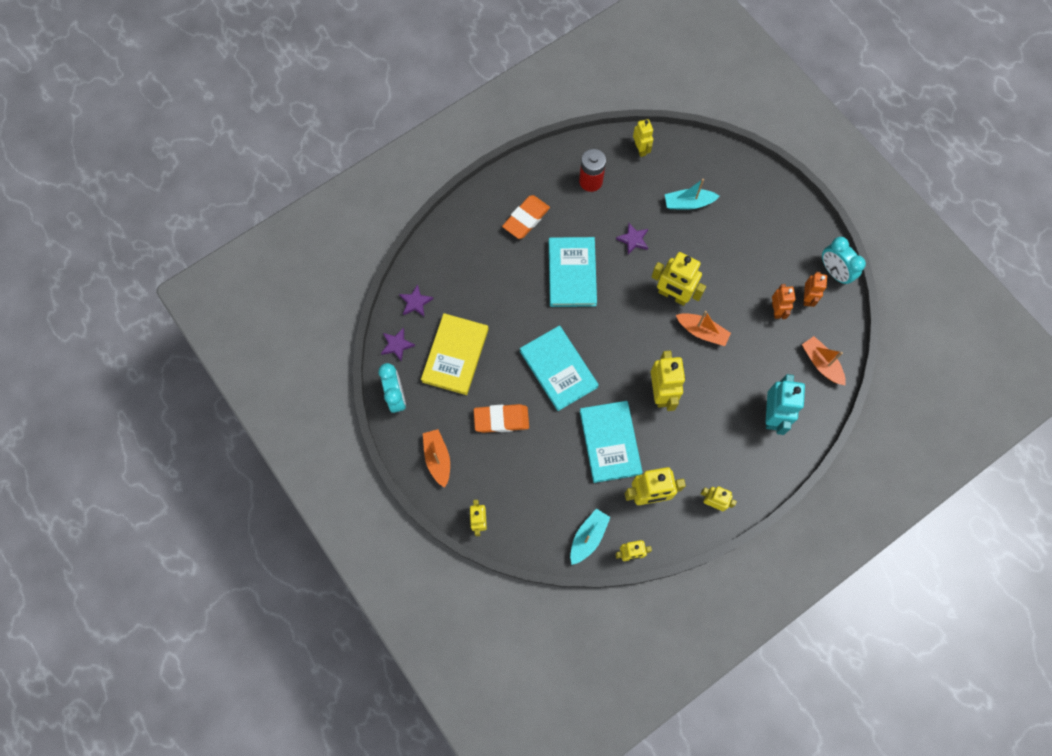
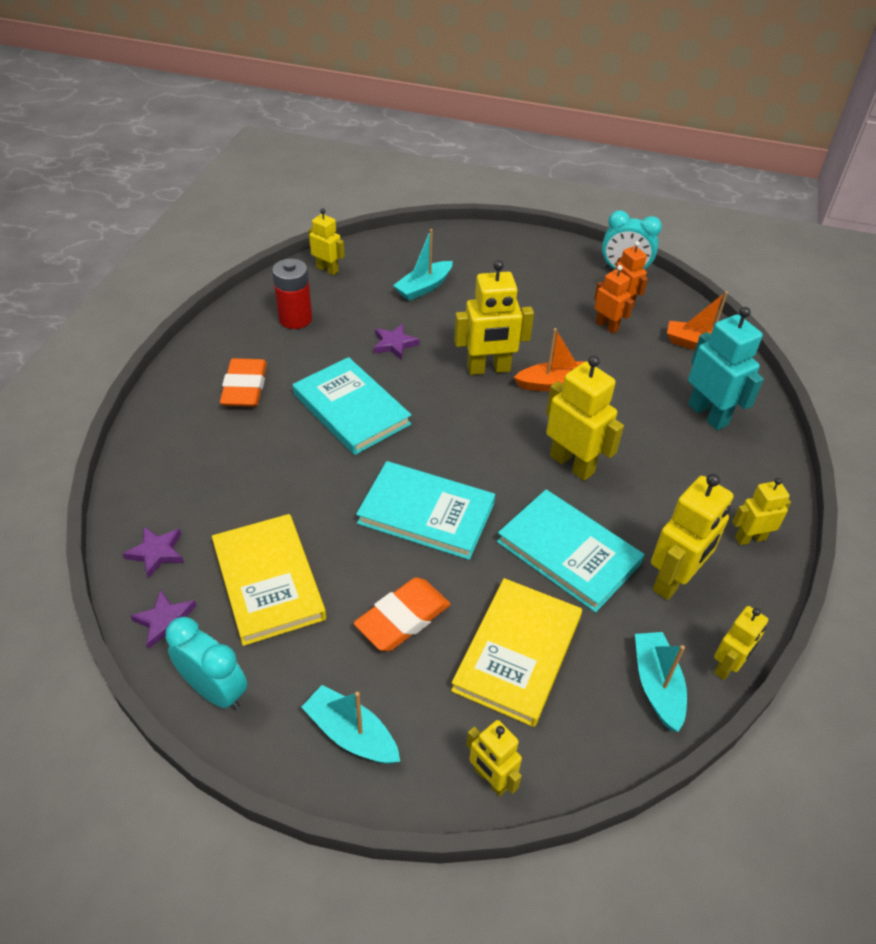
camera: 40 degrees left, 25 degrees down
orange boat [423,429,450,488] -> turquoise boat [301,685,400,764]
none -> yellow book [451,578,582,727]

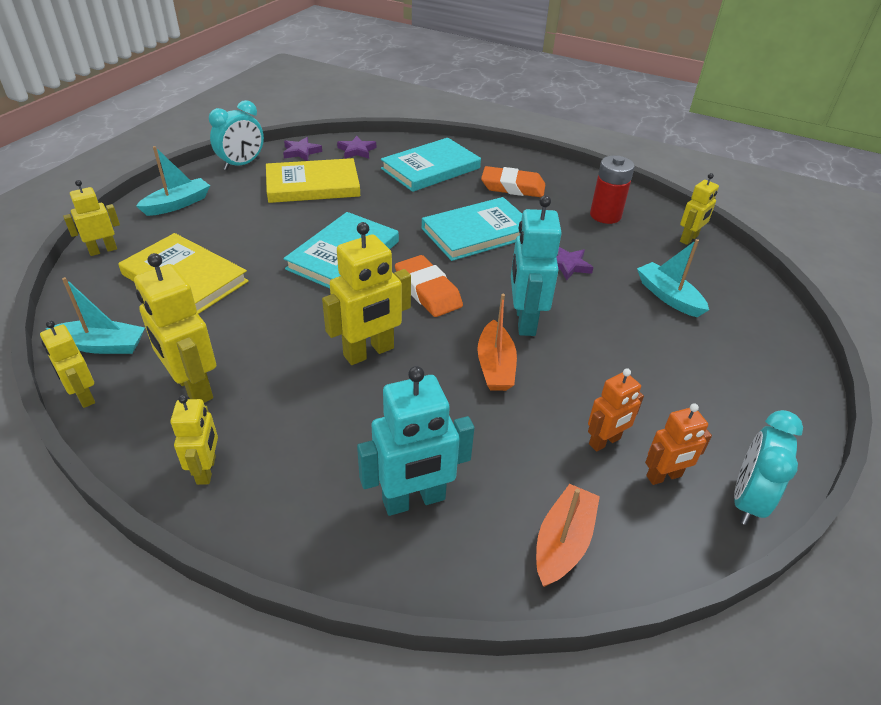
camera: 100 degrees right, 5 degrees down
orange eraser [354,577,451,651] -> orange eraser moved to [395,255,463,317]
yellow robot [454,260,534,375] -> turquoise robot [511,195,562,336]
turquoise book [497,489,644,613] -> turquoise book moved to [381,138,481,192]

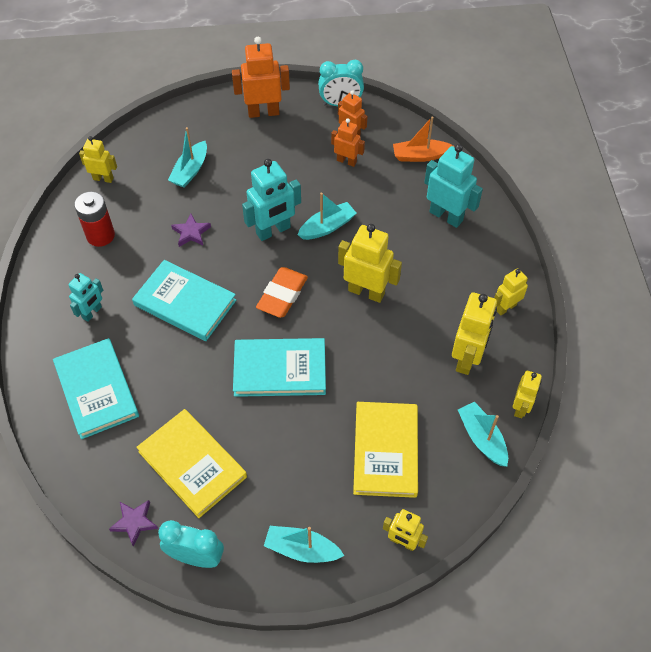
camera: 120 degrees left, 15 degrees up
purple star [337,136,376,159] -> none
turquoise book [381,138,481,192] -> turquoise book turned 45 degrees clockwise [53,338,139,439]
orange boat [477,294,517,391] -> turquoise boat [298,193,357,240]
orange eraser [481,166,545,197] -> turquoise robot [68,273,103,322]
none -> orange robot [232,37,290,118]

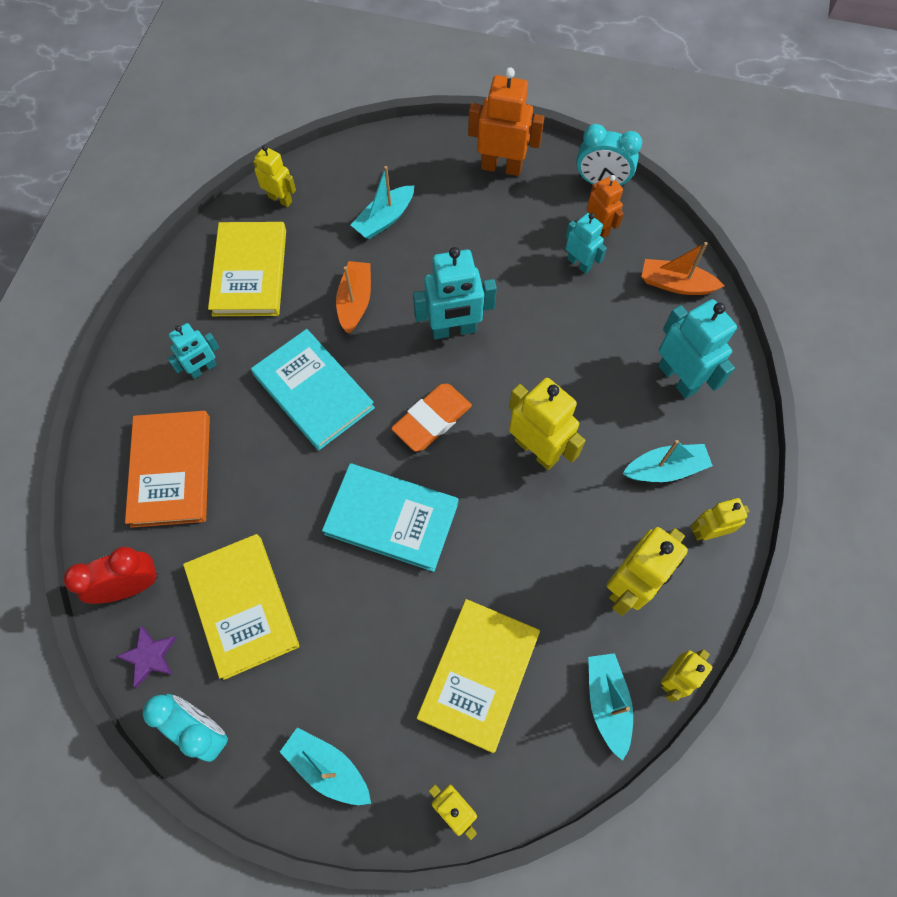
camera: 20 degrees right, 10 degrees up
turquoise book [53,338,139,439] -> orange book [125,411,210,528]
red battery [74,192,115,247] -> yellow book [208,222,286,316]
purple star [171,214,211,247] -> orange boat [336,261,371,333]
turquoise boat [298,193,357,240] -> turquoise boat moved to [622,440,713,482]
orange robot [331,118,365,167] -> turquoise robot [566,213,607,274]
none -> red clock [64,547,158,604]

